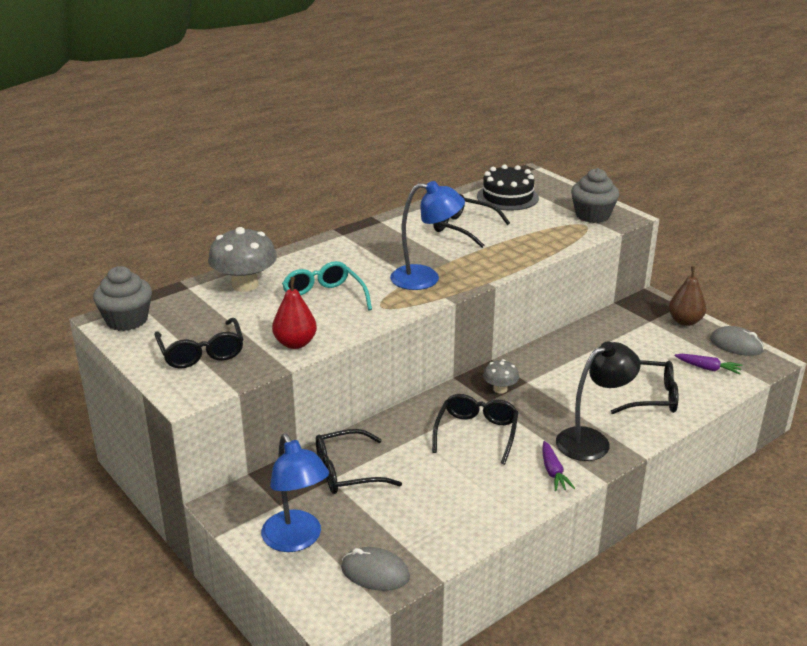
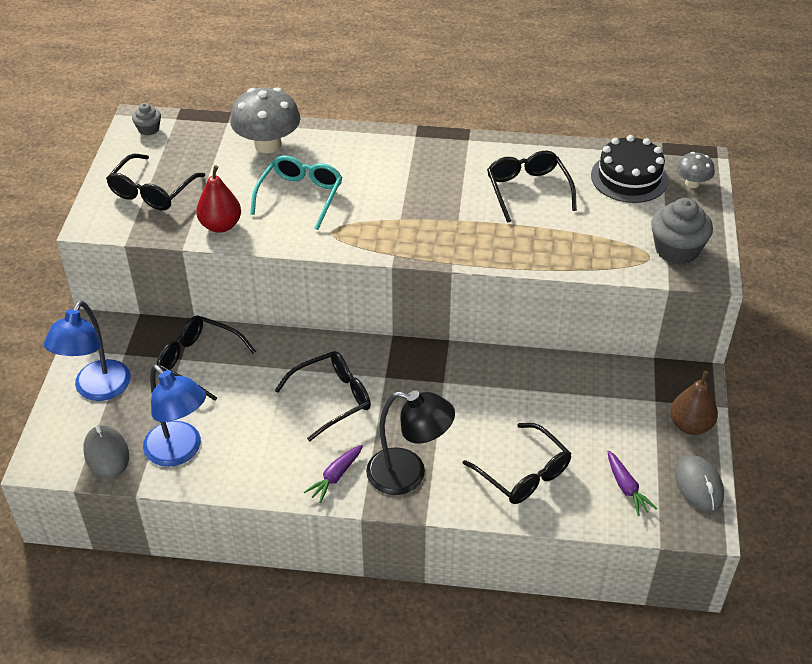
camera: 45 degrees right, 15 degrees up
grey cupcake [93,266,152,331] -> grey cupcake [132,103,161,135], size x0.53
blue lamp [390,181,465,290] -> blue lamp moved to [143,365,206,467]
grey mushroom [483,359,519,394] -> grey mushroom moved to [676,152,715,188]

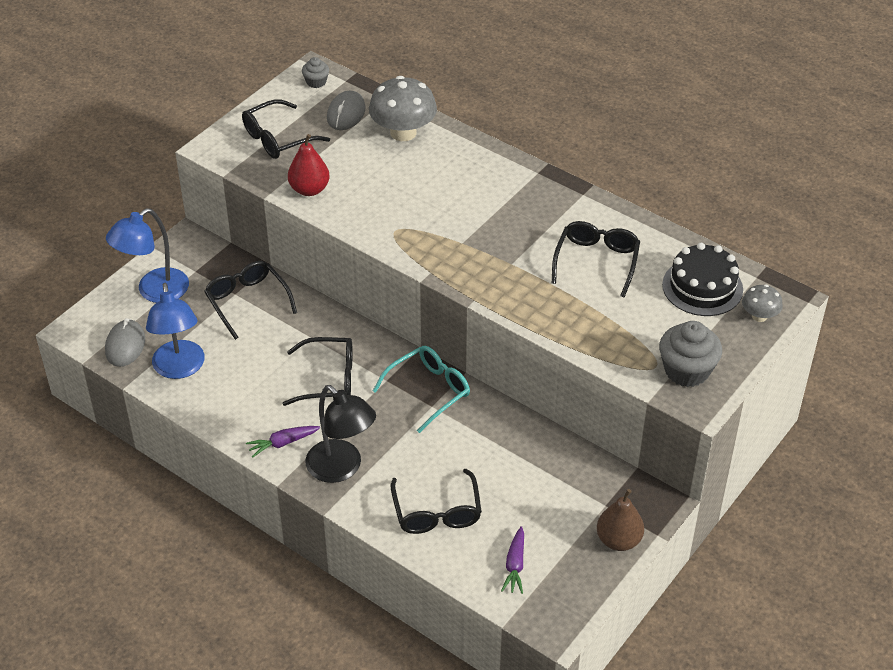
camera: 30 degrees right, 0 degrees up
turquoise glasses [250,155,343,230] -> turquoise glasses moved to [373,346,470,433]
grey mouse [675,455,724,512] -> grey mouse moved to [327,91,366,130]

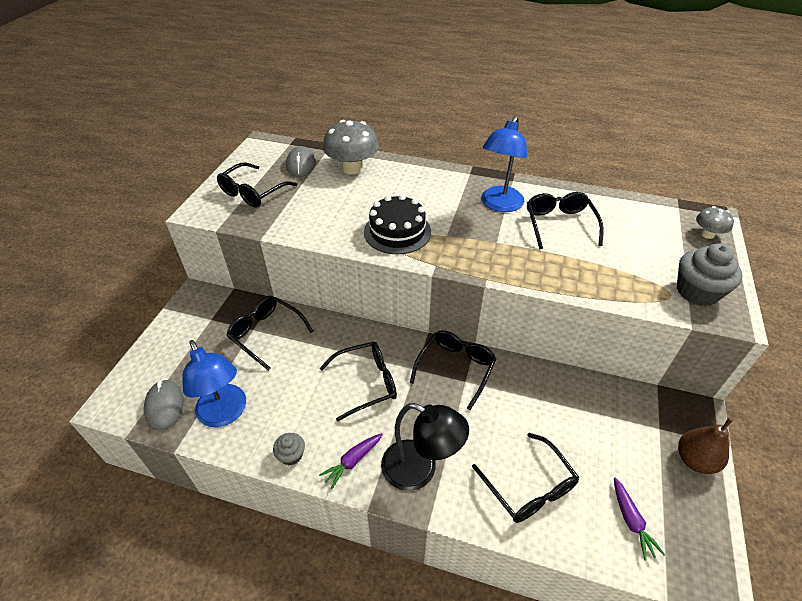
camera: 20 degrees left, 0 degrees up
blue lamp [106,208,189,303] -> blue lamp moved to [481,116,527,212]
red pear [288,134,330,196] -> none
grey cupcake [302,57,329,88] -> grey cupcake moved to [273,433,305,465]
turquoise glasses [373,346,470,433] -> black glasses [410,330,496,410]
black cake [662,243,743,316] -> black cake moved to [364,194,431,254]

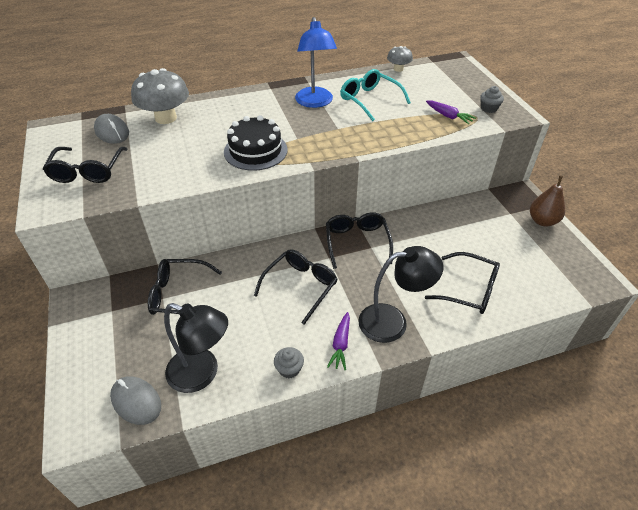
camera: 35 degrees left, 0 degrees up
blue lamp [182,340,246,427] -> black lamp [164,303,228,393]
black glasses [527,192,604,249] -> turquoise glasses [340,69,411,121]
purple carrot [614,478,665,561] -> purple carrot moved to [426,100,476,124]
grey cupcake [677,243,742,306] -> grey cupcake [480,86,504,113], size x0.53
grey mushroom [696,206,734,239] -> grey mushroom moved to [387,46,413,72]

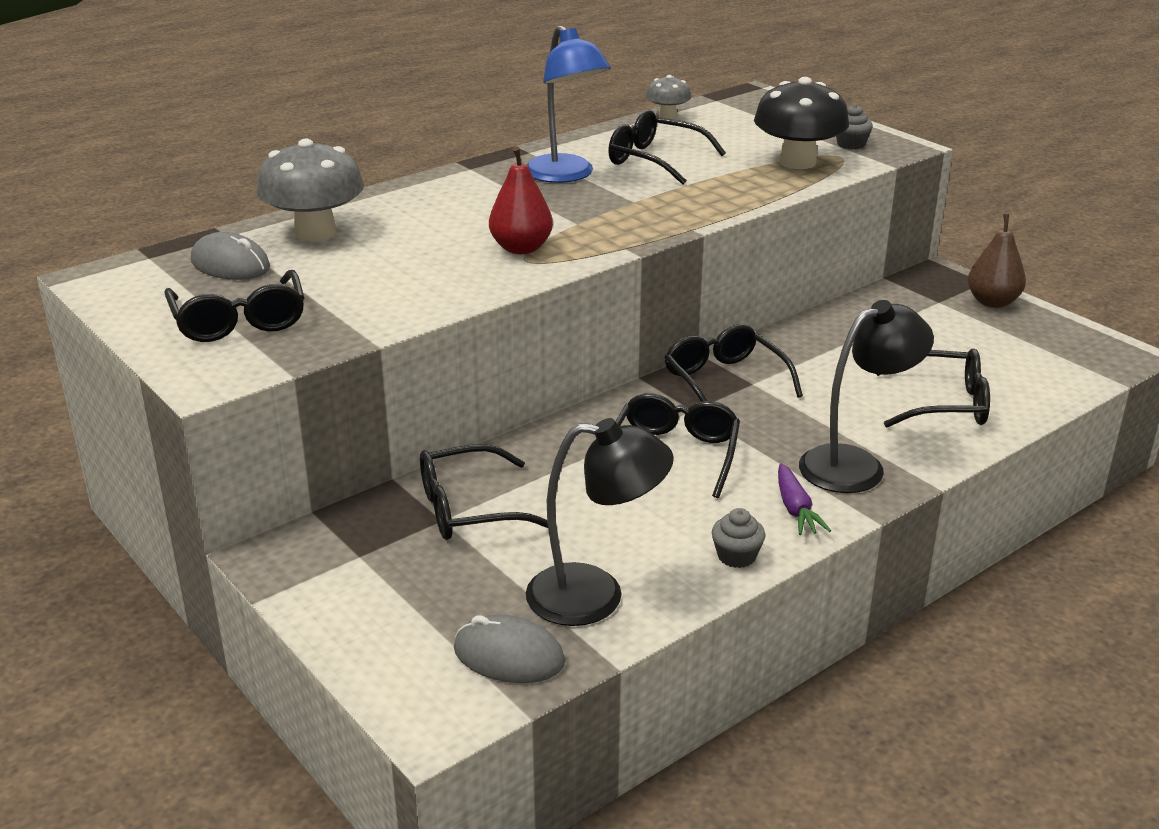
camera: 20 degrees left, 15 degrees down
black cake [224,115,288,171] -> red pear [489,146,553,254]
turquoise glasses [340,69,411,121] -> black glasses [608,110,726,185]
purple carrot [426,100,476,124] -> black mushroom [754,77,849,169]

